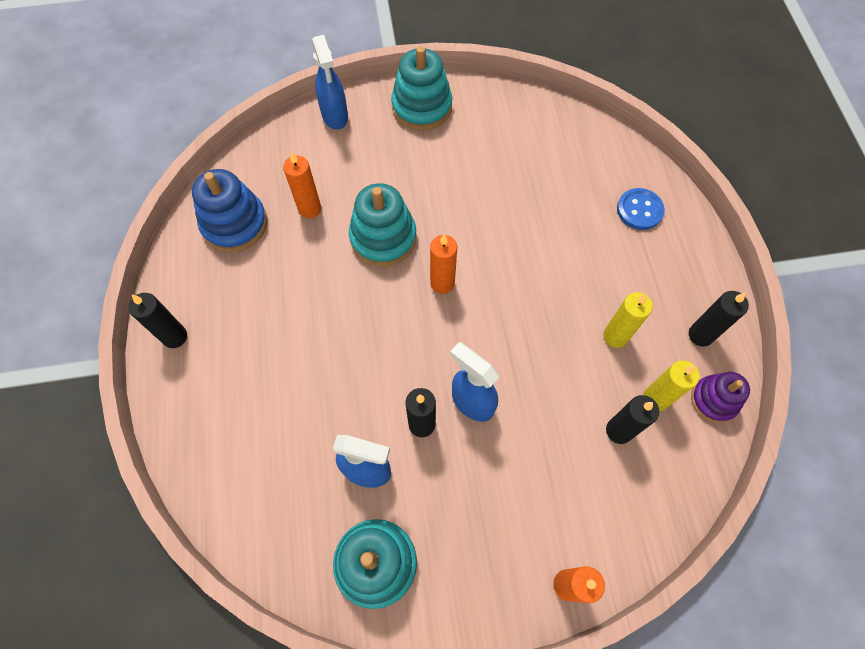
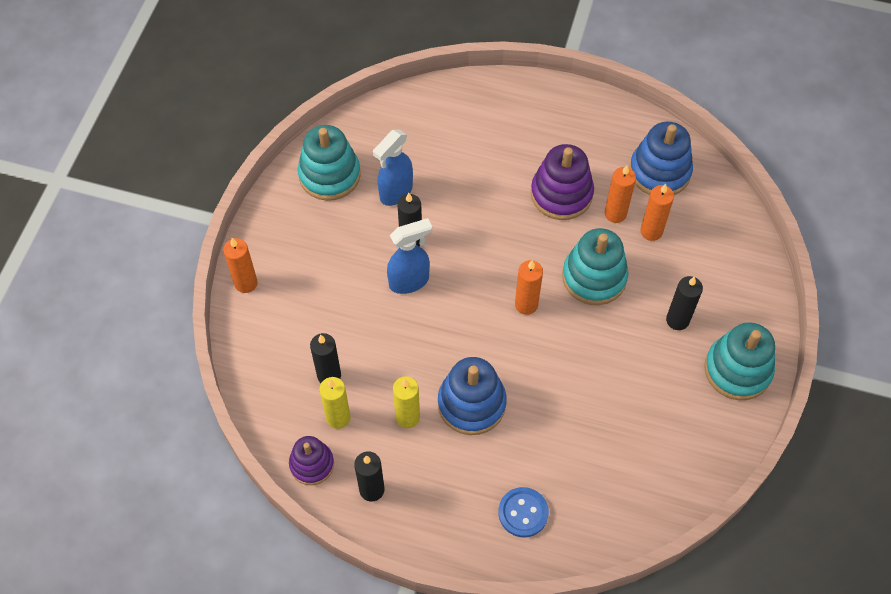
camera: 115 degrees right, 5 degrees down
black candle [129,293,187,348] -> black candle moved to [666,276,703,330]
blue spray bottle [312,35,348,130] -> none
none -> blue stacking toy [438,357,507,435]
none -> purple stacking toy [531,144,594,220]
none -> orange candle [605,166,636,223]

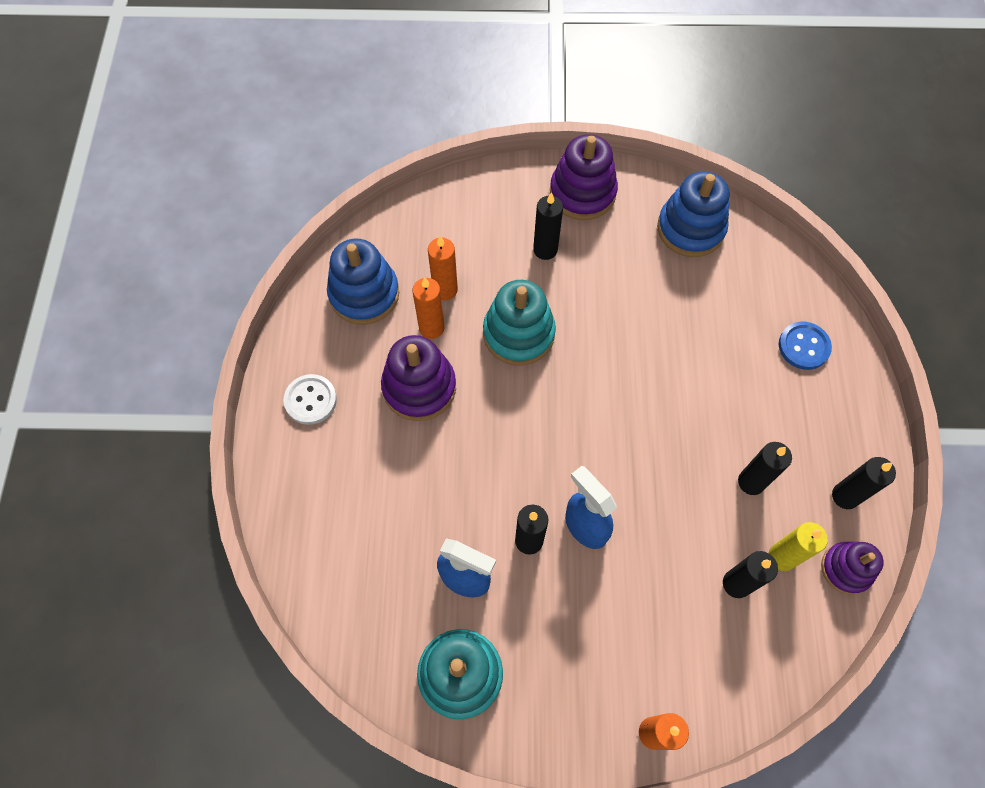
camera: 105 degrees left, 5 degrees up
yellow candle [393,376,420,428] -> black candle [738,442,792,495]
blue stacking toy [438,357,507,435] -> blue stacking toy moved to [657,171,730,257]
orange candle [515,260,543,315] -> none
turquoise stacking toy [704,322,775,400] -> purple stacking toy [550,134,618,220]
none -> white button [283,374,337,425]

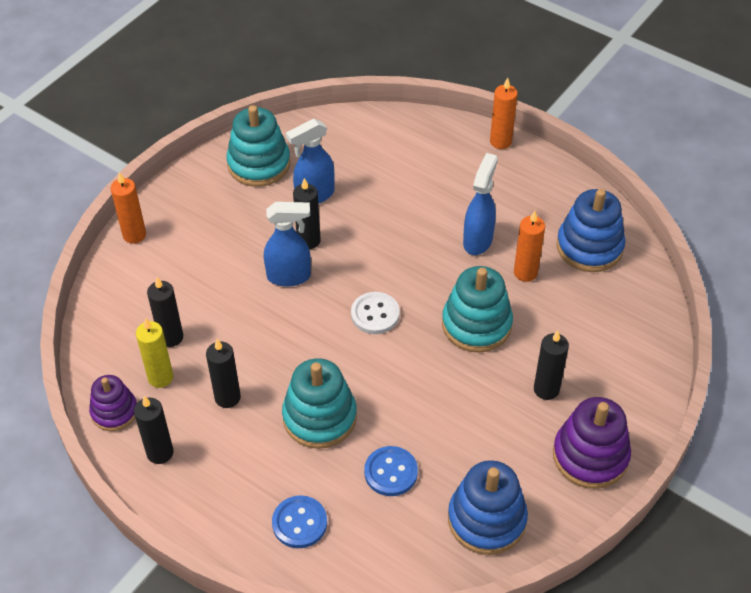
camera: 125 degrees right, 15 degrees down
white button [283,374,337,425] -> white button moved to [351,292,400,334]
purple stacking toy [381,335,456,421] -> blue spray bottle [463,153,498,255]
orange candle [428,236,458,300] -> orange candle moved to [490,78,518,149]
none -> turquoise stacking toy [282,358,357,449]
none -> blue button [364,446,418,496]

